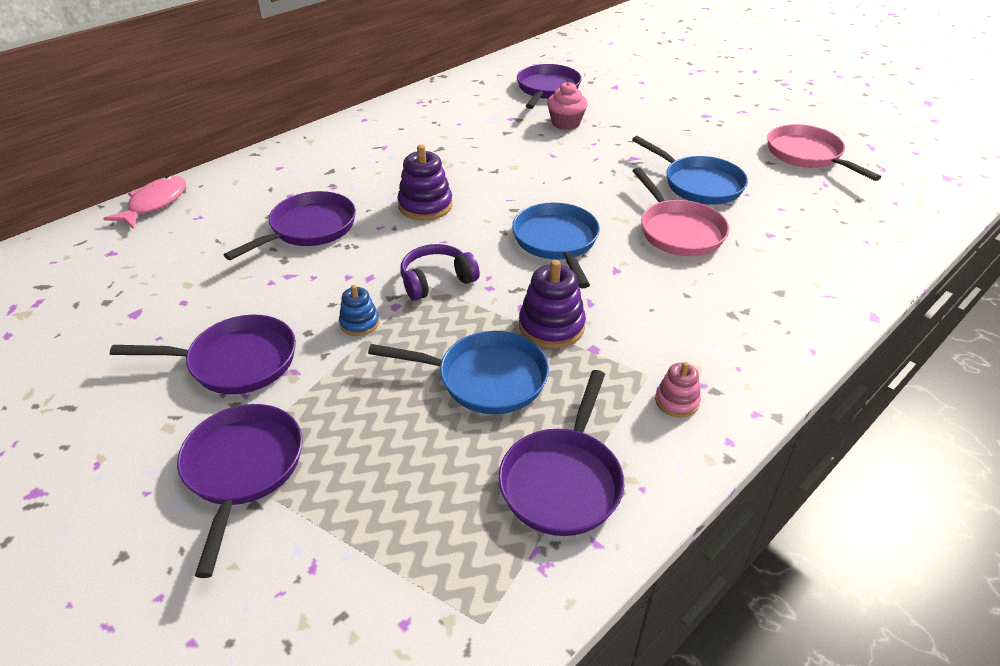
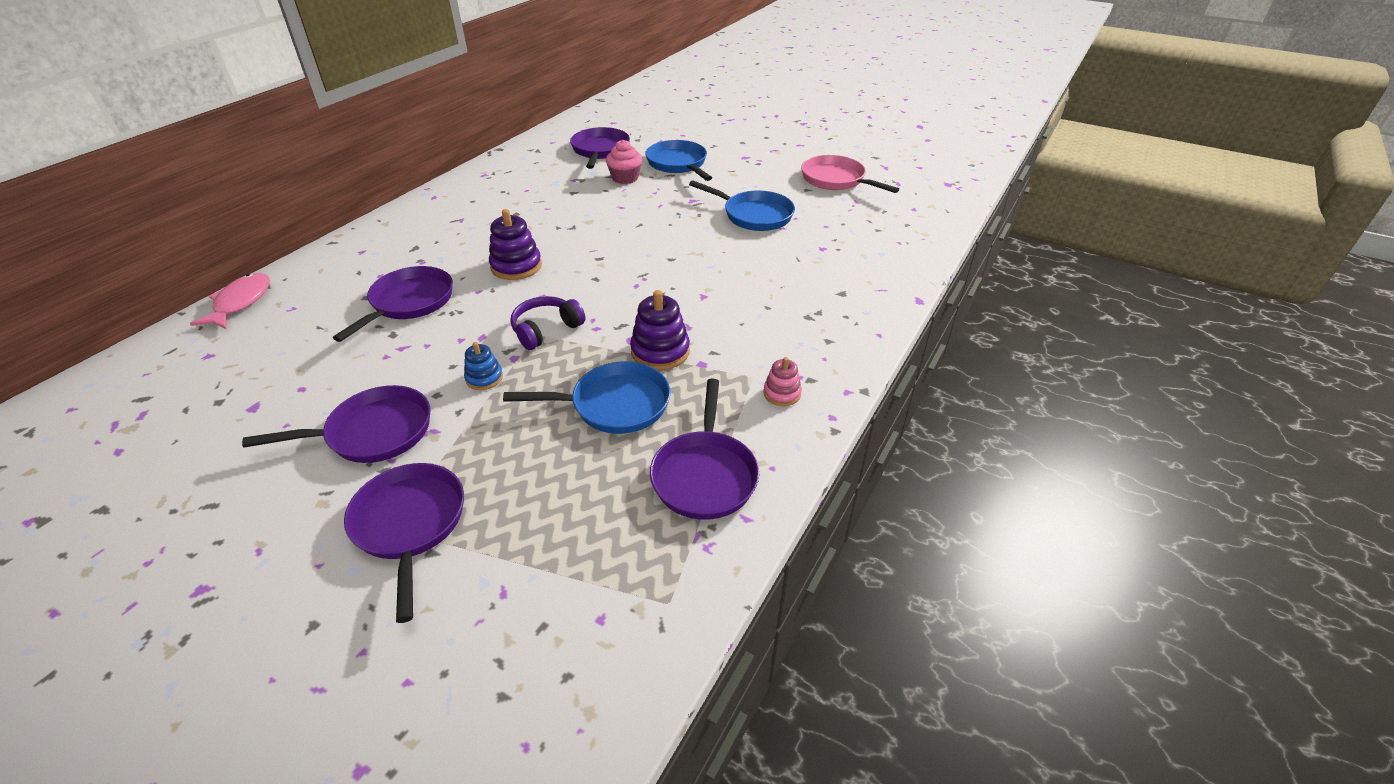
camera: 15 degrees left, 0 degrees up
blue pan [512,202,600,289] -> blue pan moved to [645,140,712,181]
pink pan [633,168,729,256] -> none

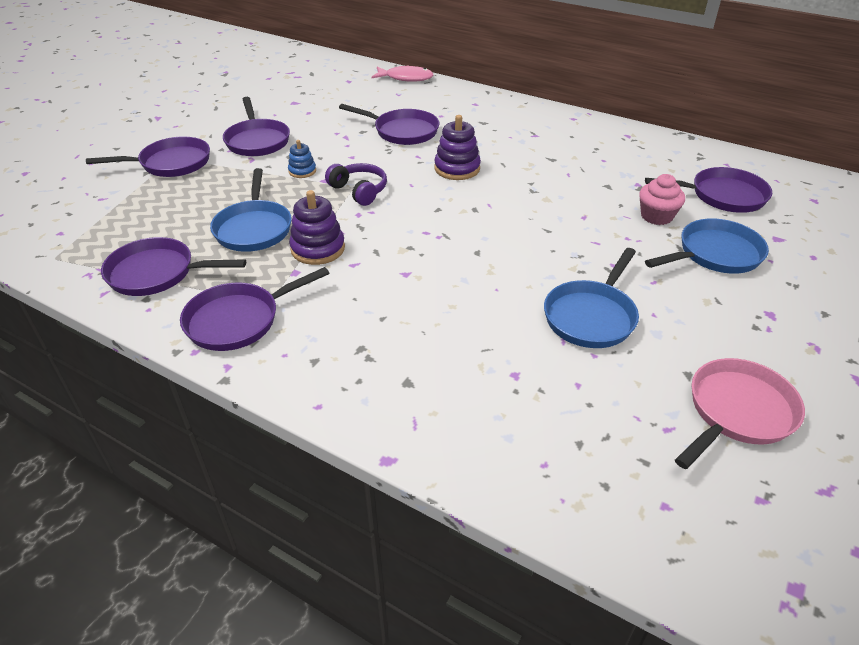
camera: 90 degrees right, 0 degrees up
pink stacking toy [763,357,802,406] -> purple pan [180,267,329,351]

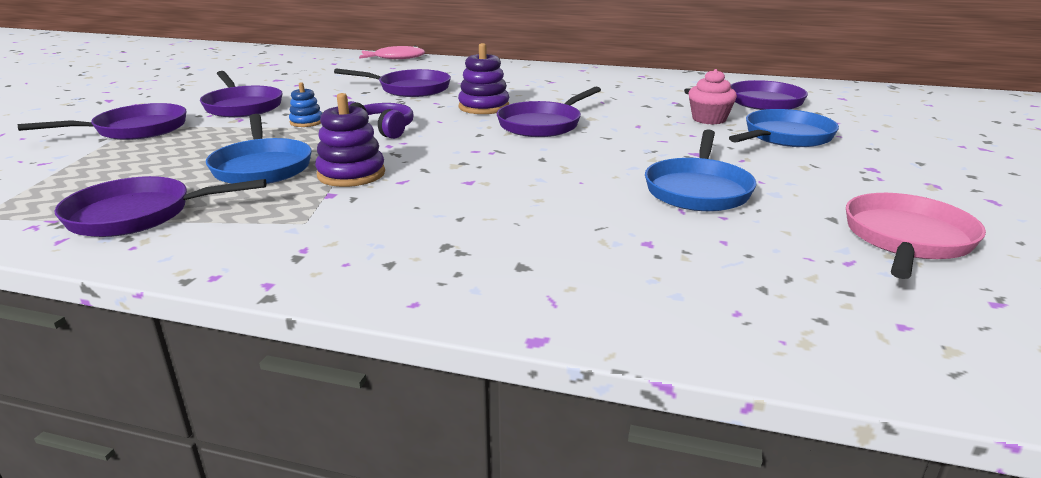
camera: 15 degrees left, 15 degrees down
purple pan [180,267,329,351] -> purple pan moved to [497,87,601,137]

